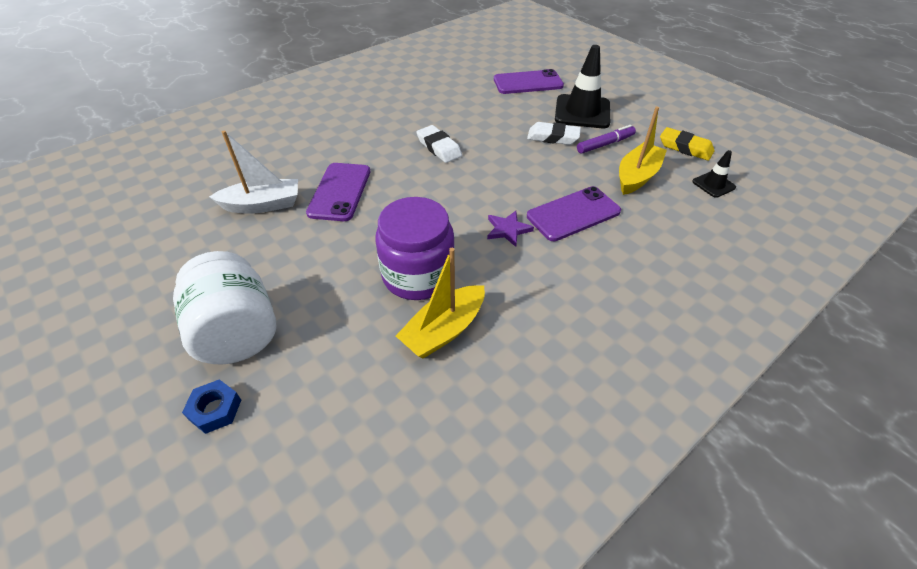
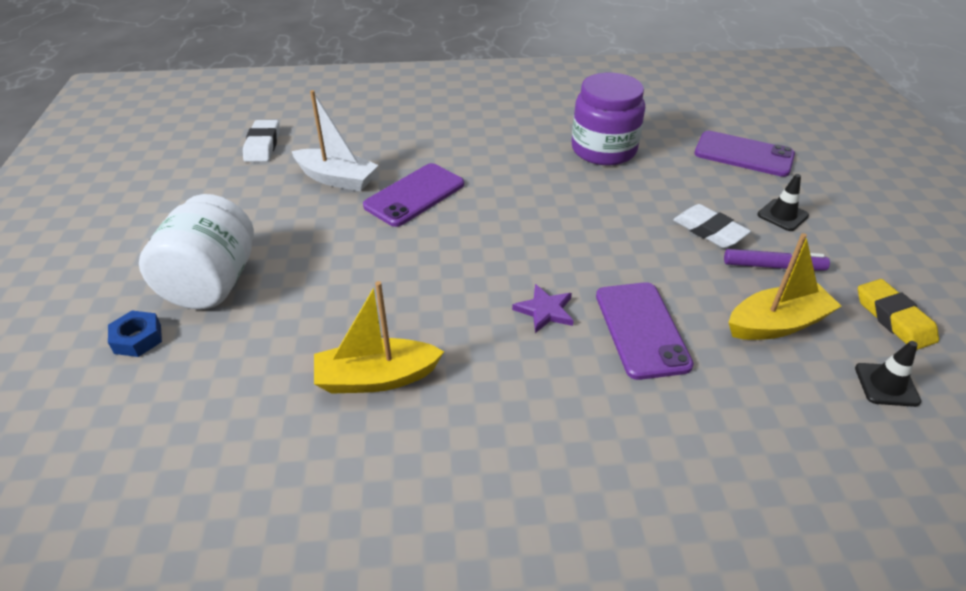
camera: 35 degrees right, 5 degrees down
purple jar [376,197,455,300] -> purple jar moved to [572,73,645,165]
white eraser [416,125,462,163] -> white eraser moved to [243,120,280,162]
purple phone [527,186,621,241] -> purple phone turned 75 degrees clockwise [596,282,694,380]
black traffic cone [555,45,610,128] -> black traffic cone [757,174,809,231], size x0.51

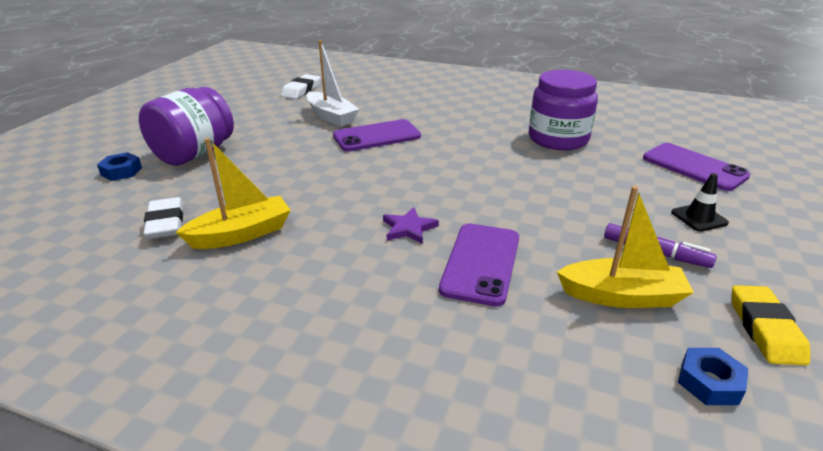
camera: 25 degrees right, 10 degrees down
white jar [139,194,254,309] -> purple jar [139,87,234,166]
yellow boat [314,281,444,394] -> yellow boat turned 135 degrees clockwise [176,138,291,249]
white eraser [673,204,751,248] -> white eraser moved to [143,197,183,239]
black traffic cone [855,341,921,407] -> blue nut [678,348,748,405]

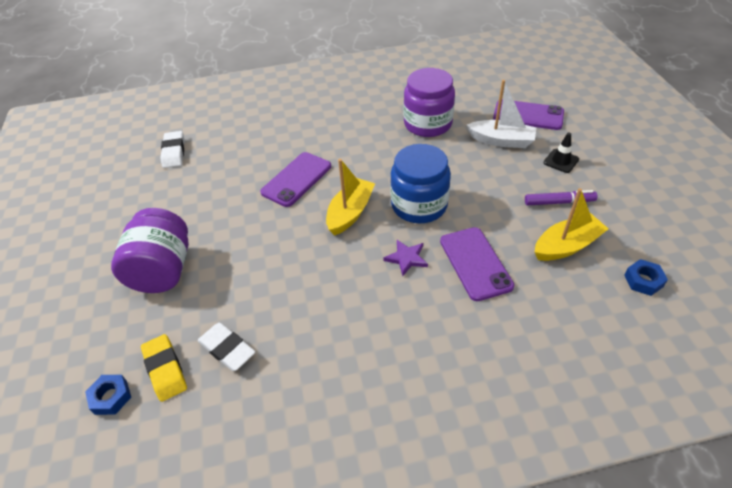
camera: 30 degrees left, 15 degrees up
blue nut [97,152,142,181] -> blue nut moved to [85,375,131,415]
yellow boat [176,138,291,249] -> yellow boat moved to [326,159,375,236]
white boat [307,40,359,127] -> white boat moved to [467,80,536,148]
yellow eraser [732,285,810,365] -> yellow eraser moved to [141,334,187,402]
none -> blue jar [390,144,451,223]

